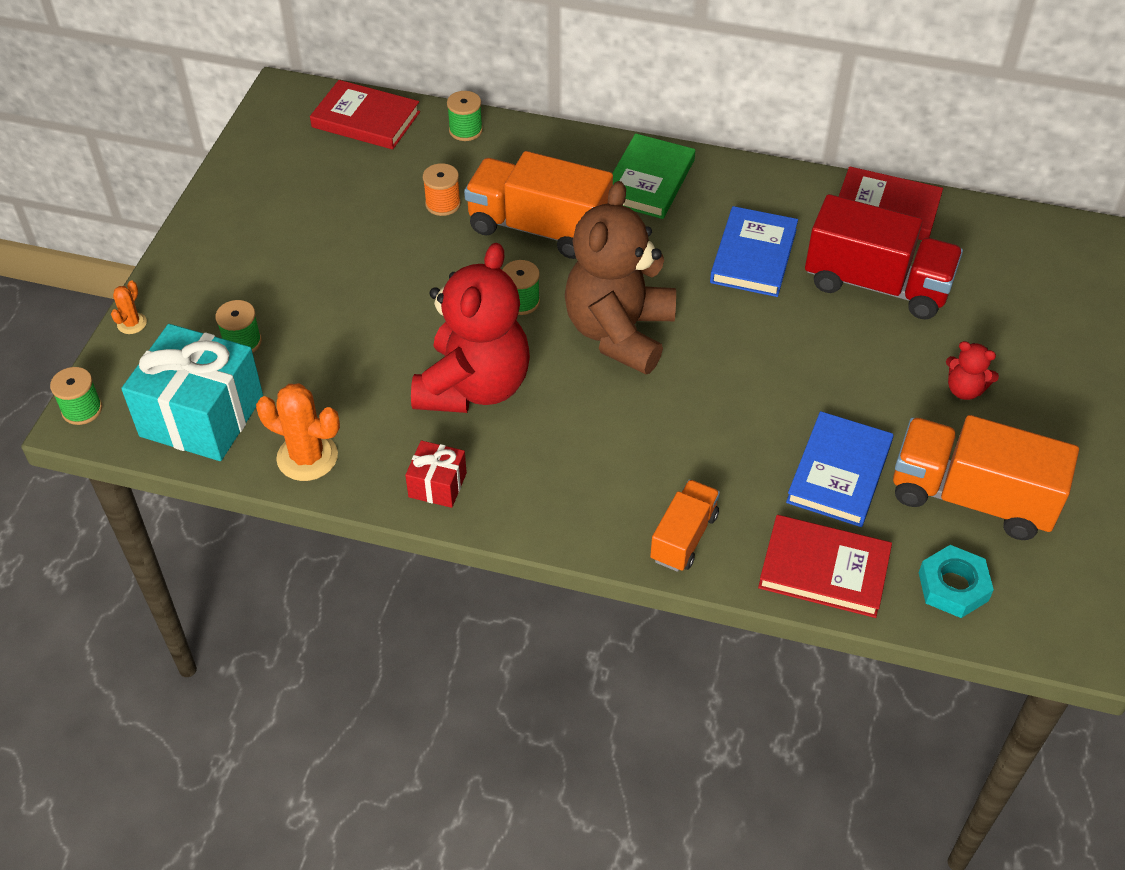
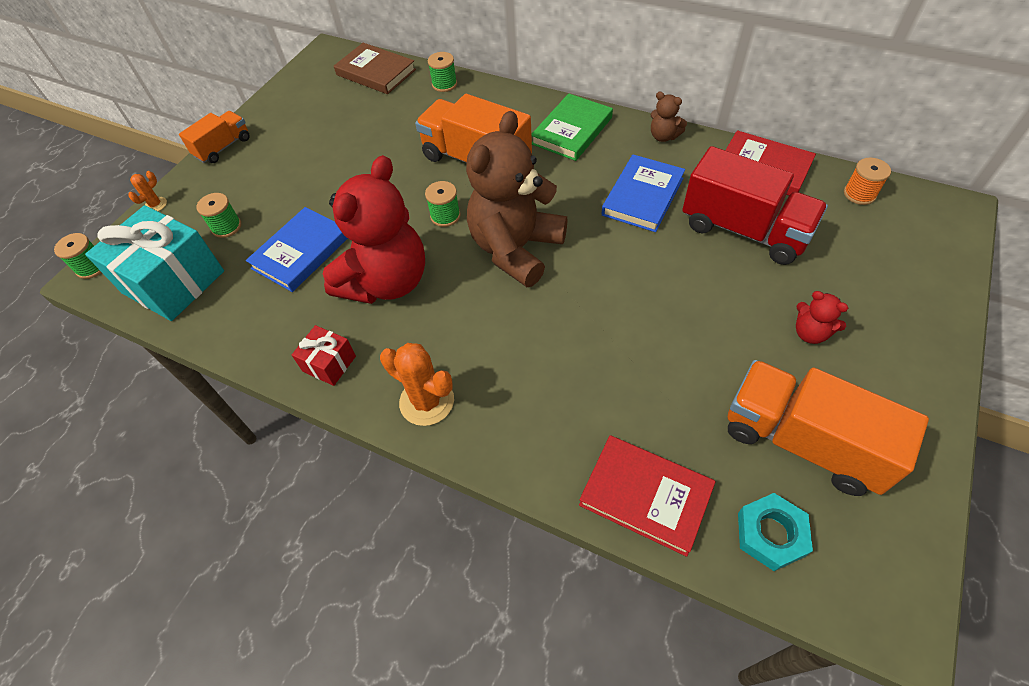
camera: 15 degrees right, 5 degrees up
orange cactus [256,384,340,481] -> orange cactus moved to [380,343,454,426]
red book [310,80,420,150] -> brown book [334,43,416,94]
orange spool [423,163,461,216] -> orange spool moved to [844,158,891,205]
orange truck [650,479,720,572] -> orange truck moved to [179,111,250,163]
blue book [786,411,894,527] -> blue book moved to [246,207,348,292]
none -> brown teddy bear [651,92,687,142]

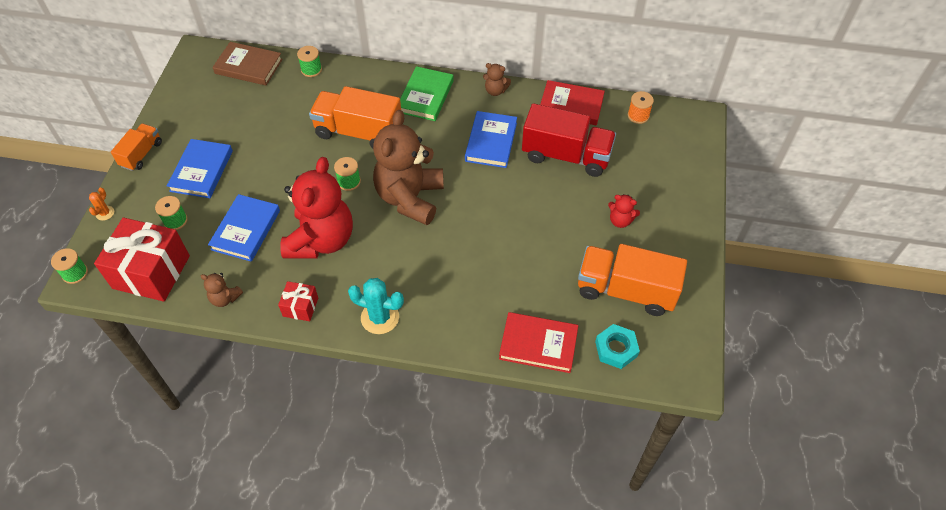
camera: 20 degrees left, 0 degrees up
turquoise gift [85,205,224,321] -> red gift [94,218,190,302]
orange cactus [380,343,454,426] -> turquoise cactus [348,278,404,334]
none -> blue book [167,139,233,198]
none -> brown teddy bear [201,273,243,307]

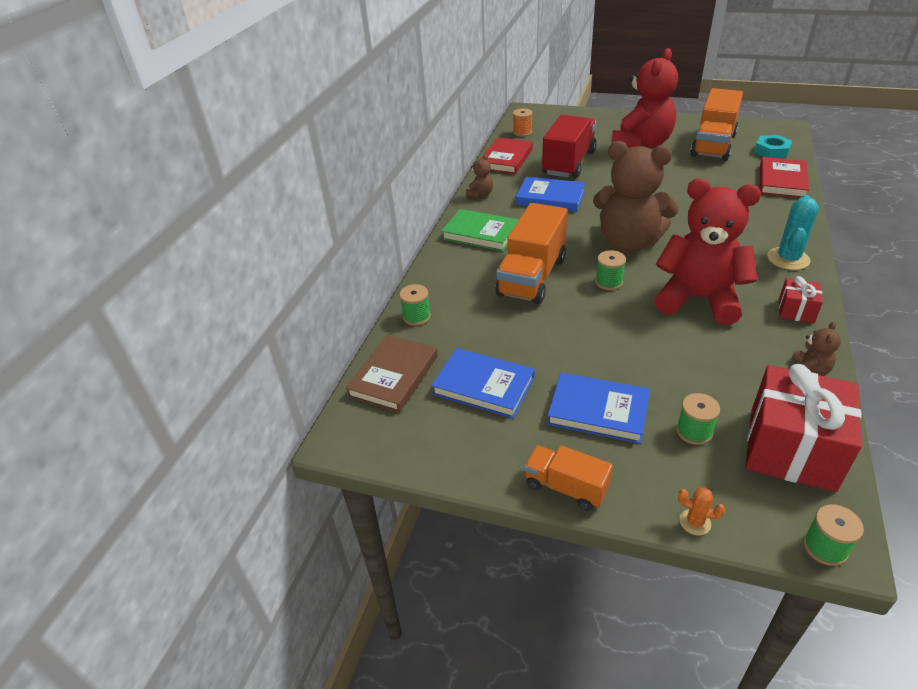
camera: 80 degrees left, 15 degrees down
blue book [208,194,280,262] -> blue book moved to [431,348,535,418]
red teddy bear [608,194,640,228] -> red teddy bear [611,48,678,148], size x2.41

